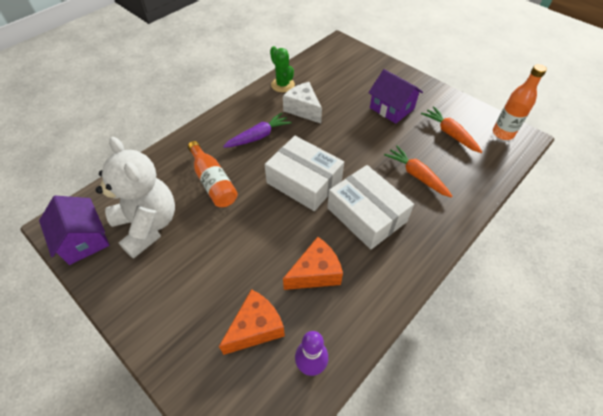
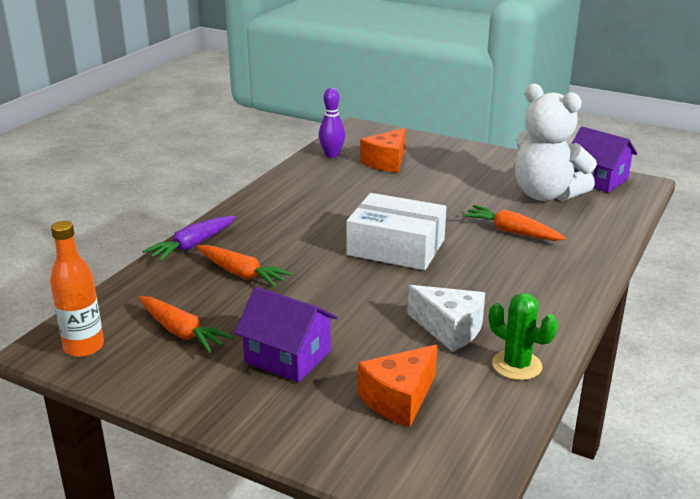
camera: 165 degrees right, 25 degrees down
orange bottle [188,141,238,207] -> orange carrot [462,205,566,241]
purple carrot [223,113,292,148] -> purple carrot moved to [142,216,236,262]
orange cheese [283,237,343,290] -> orange cheese moved to [358,345,437,427]
white box [327,165,414,249] -> none

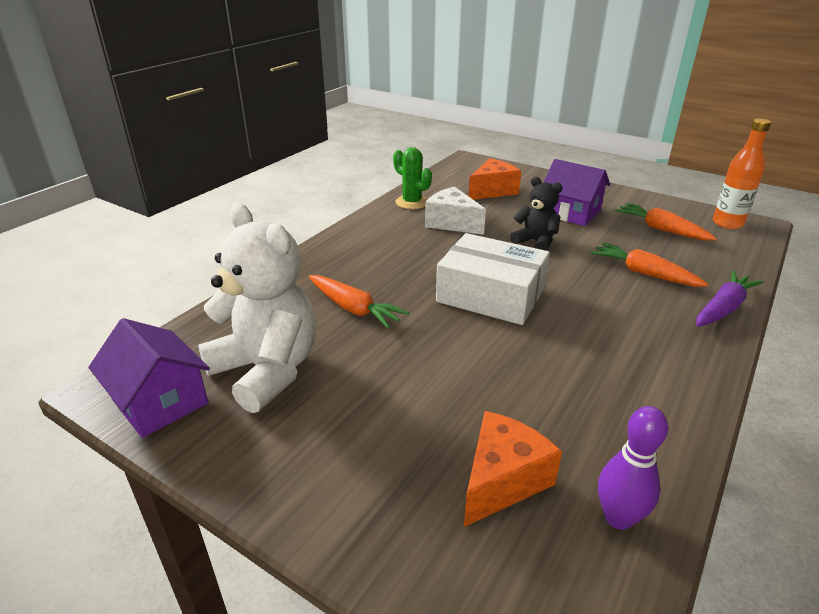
camera: 175 degrees left, 5 degrees up
none -> black teddy bear [510,177,563,251]

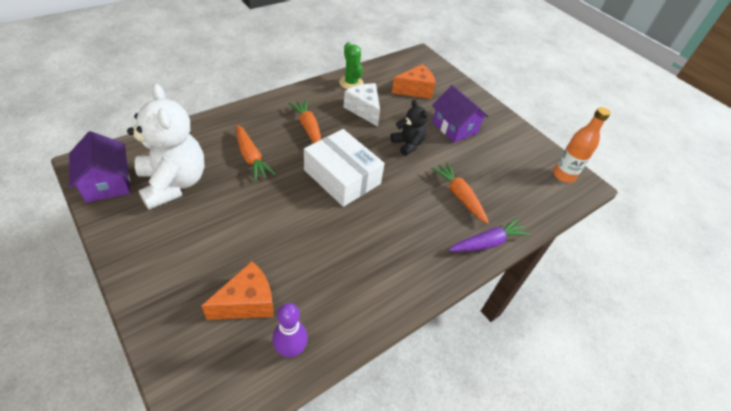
camera: 15 degrees right, 15 degrees up
orange carrot [615,203,717,241] -> orange carrot moved to [289,99,321,144]

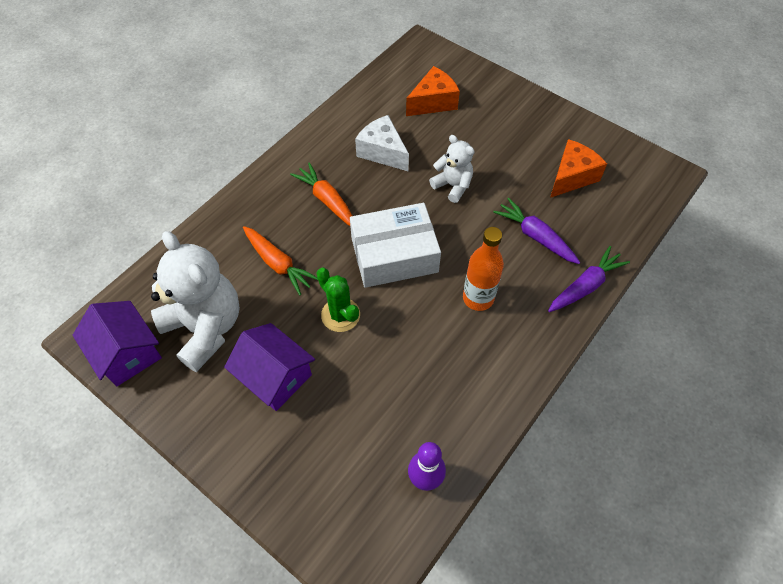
camera: 10 degrees left, 10 degrees up
orange cheese [202,261,274,320] -> orange cheese moved to [550,139,607,198]
white box [304,129,385,207] -> white box turned 45 degrees counterclockwise [350,203,441,288]
green cactus [339,42,364,89] -> green cactus moved to [316,268,360,332]
black teddy bear [390,100,428,156] -> white teddy bear [429,135,475,203]
orange carrot [431,162,489,224] -> purple carrot [493,198,580,264]
purple house [432,85,489,143] -> purple house moved to [224,323,315,411]
orange bottle [553,107,611,183] -> orange bottle moved to [463,227,504,311]

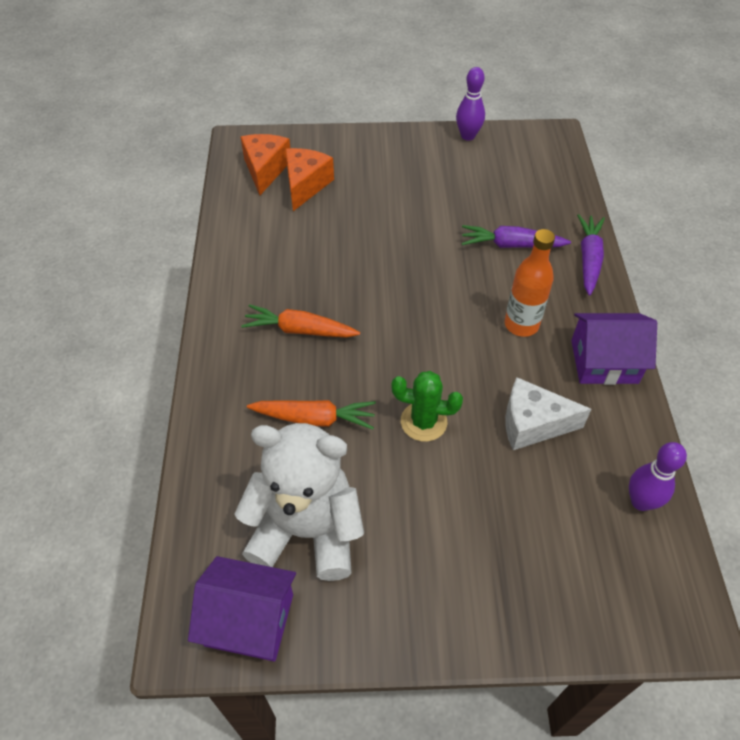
camera: 40 degrees left, 5 degrees down
purple house [224,323,315,411] -> purple house moved to [571,313,657,385]
white box [350,203,441,288] -> none
white cheese [355,115,409,171] -> white cheese moved to [505,377,592,450]
white teddy bear [429,135,475,203] -> none
orange cheese [550,139,607,198] -> orange cheese moved to [241,134,290,195]
none -> purple bowling pin [456,67,485,141]

